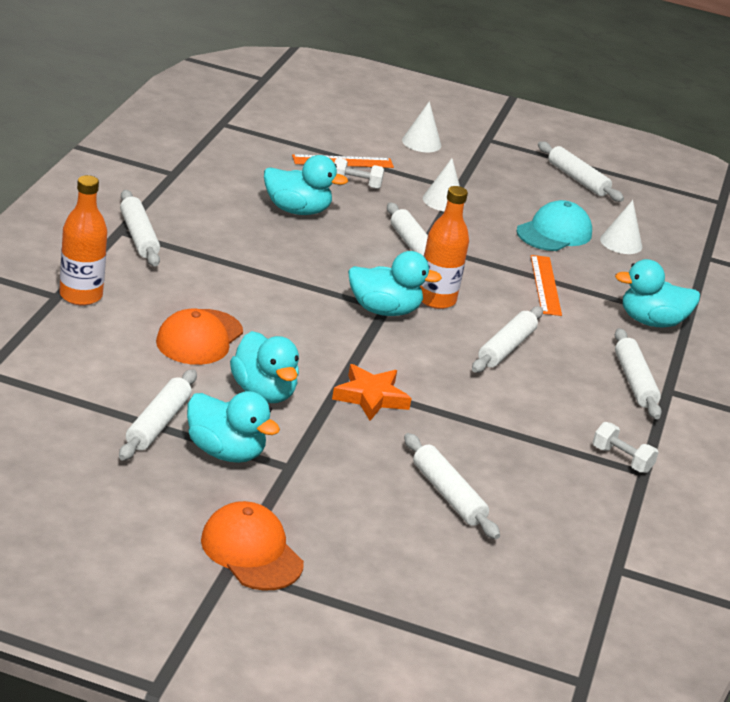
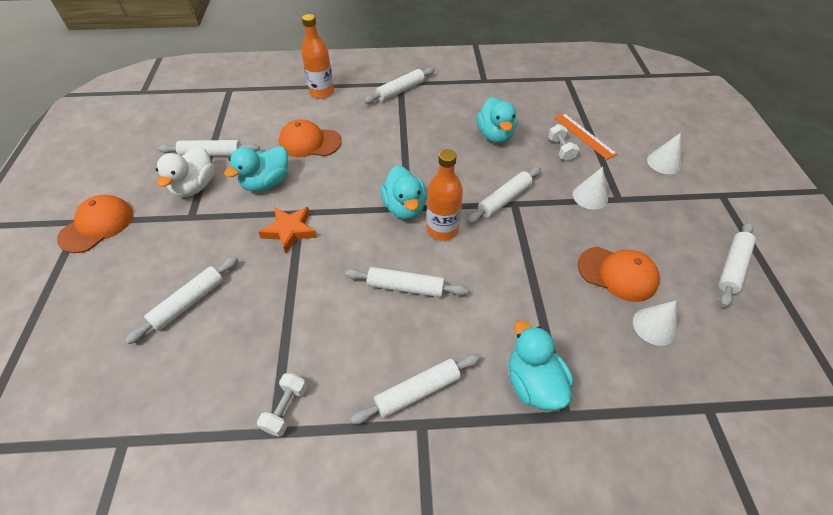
camera: 75 degrees right, 20 degrees up
turquoise duck [187,391,280,463] -> white duck [156,145,214,197]
turquoise cap [516,200,592,251] -> orange cap [578,247,660,302]
orange ruler [531,255,562,316] -> none

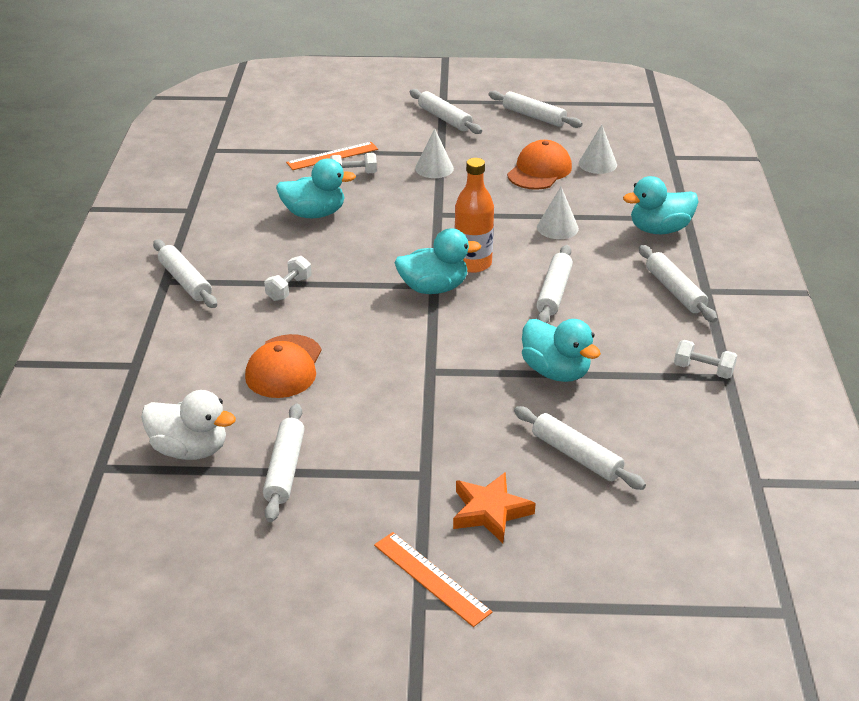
camera: 85 degrees left, 15 degrees down
orange cap [57,195,133,253] -> orange ruler [374,532,492,627]
white duck [156,145,214,197] -> white duck moved to [141,390,236,460]
turquoise duck [224,146,288,192] -> turquoise duck moved to [522,319,601,382]
orange star [258,207,317,253] -> orange star moved to [453,472,536,543]
orange bottle [301,14,334,99] -> none
white rolling pin [467,167,541,224] -> white rolling pin moved to [410,89,482,134]
white cone [647,133,681,174] -> white cone moved to [537,187,579,239]
none -> white dumbbell [264,256,312,301]

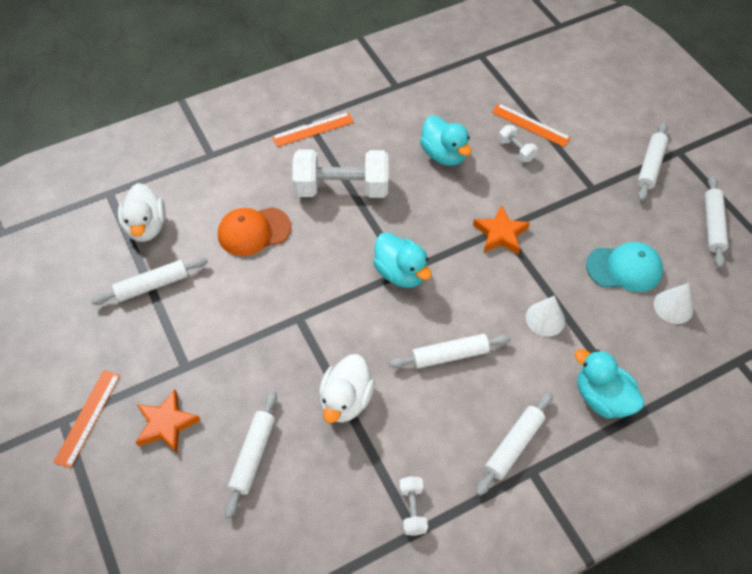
camera: 60 degrees right, 20 degrees up
white rolling pin [153,240,217,308] -> orange ruler [272,112,354,147]
white dumbbell [264,256,312,301] -> white dumbbell [292,149,389,198], size x2.21
white cone [415,128,454,178] -> none
orange bottle [454,158,494,273] -> none
orange cap [507,140,572,190] -> turquoise cap [586,242,663,292]
turquoise duck [522,319,601,382] -> white duck [319,354,375,423]
none -> orange star [473,205,530,255]

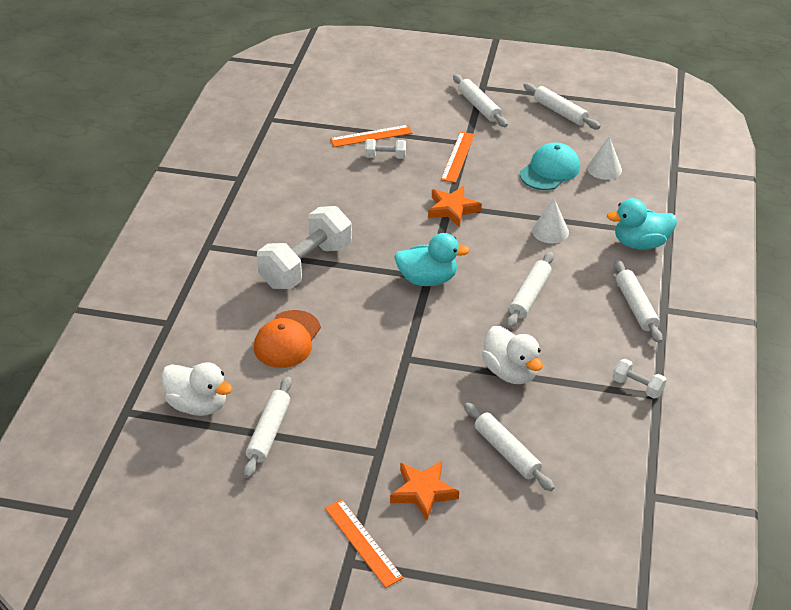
camera: 50 degrees left, 15 degrees down
orange ruler [272,112,354,147] -> orange ruler moved to [441,132,475,183]
turquoise duck [420,115,471,166] -> none

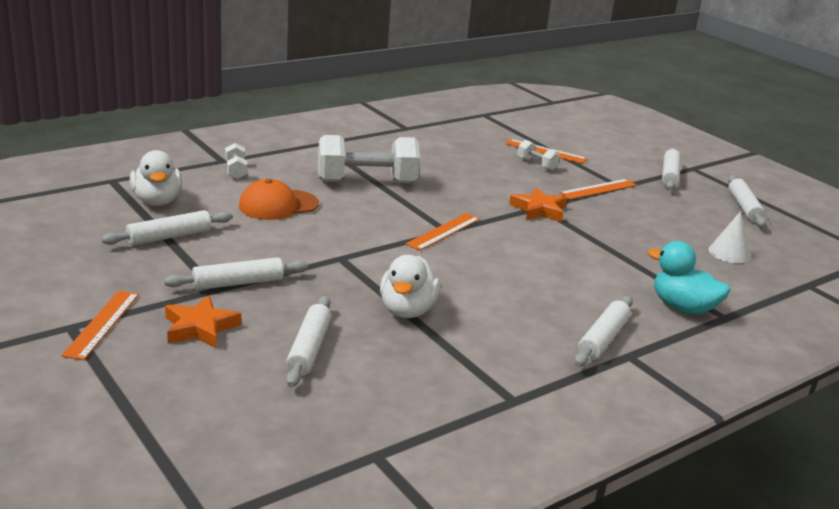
camera: 40 degrees right, 15 degrees down
turquoise duck [394,233,470,286] -> orange ruler [405,213,480,251]
white rolling pin [506,252,554,328] -> white rolling pin moved to [164,257,309,290]
turquoise cap [520,143,580,190] -> none
white cone [532,198,569,243] -> none
white dumbbell [613,359,667,399] -> white dumbbell moved to [225,143,247,179]

